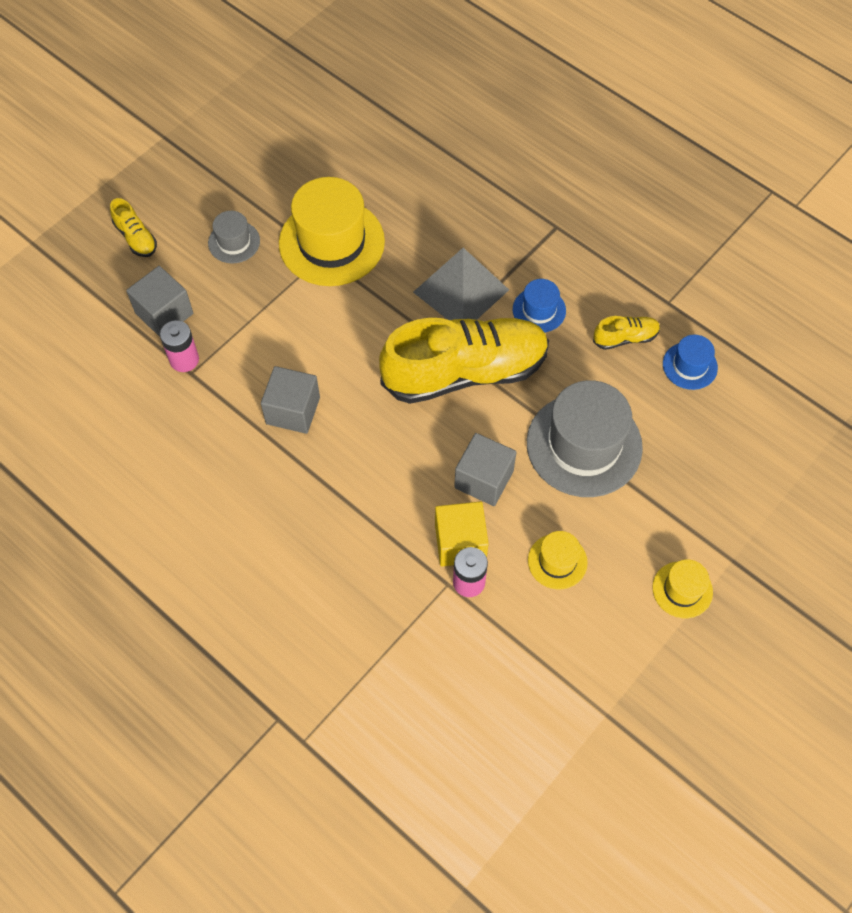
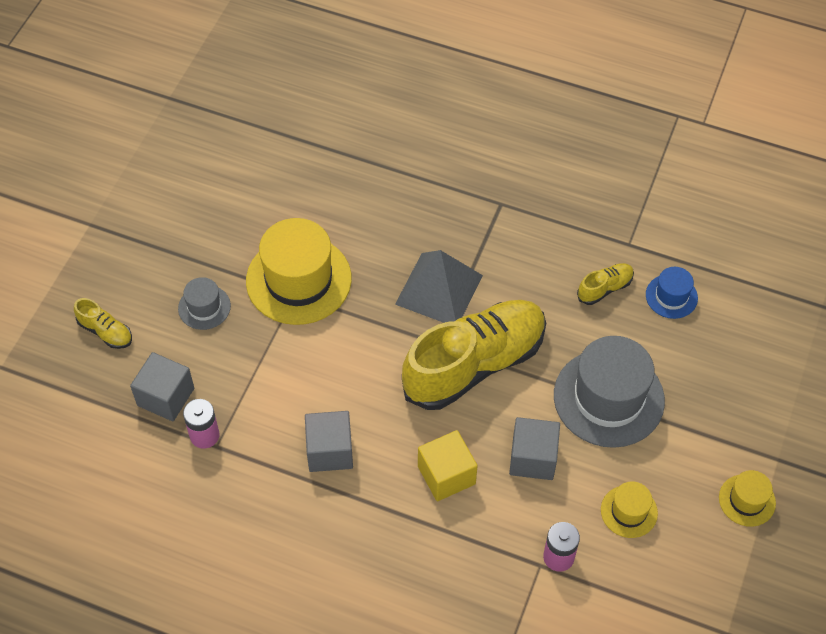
camera: 20 degrees left, 5 degrees down
yellow cube [435,501,489,566] -> yellow cube moved to [418,430,478,501]
blue hat [513,279,566,333] -> none

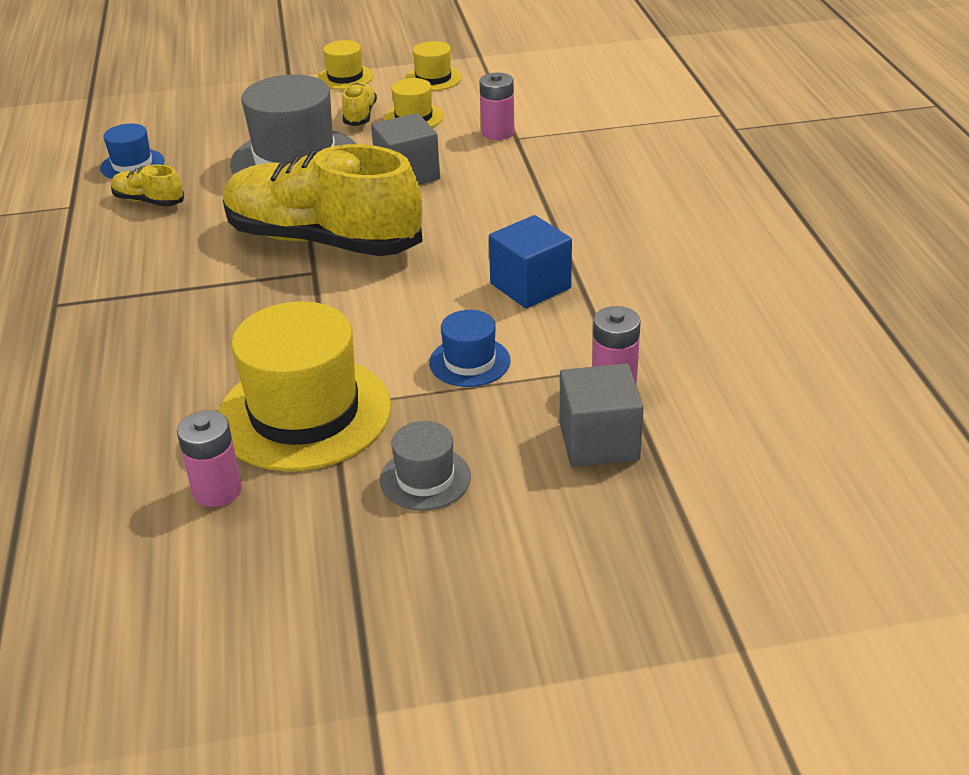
camera: 120 degrees left, 20 degrees down
yellow shoe [74,298,132,349] -> yellow shoe moved to [342,82,377,126]
grey cube [305,411,353,472] -> blue cube [489,215,572,309]
grey pyramid [395,250,483,323] -> none
yellow cube [418,430,478,501] -> none
none -> pink battery [177,410,242,507]
none -> yellow hat [405,41,462,91]
none -> blue hat [429,310,511,387]

